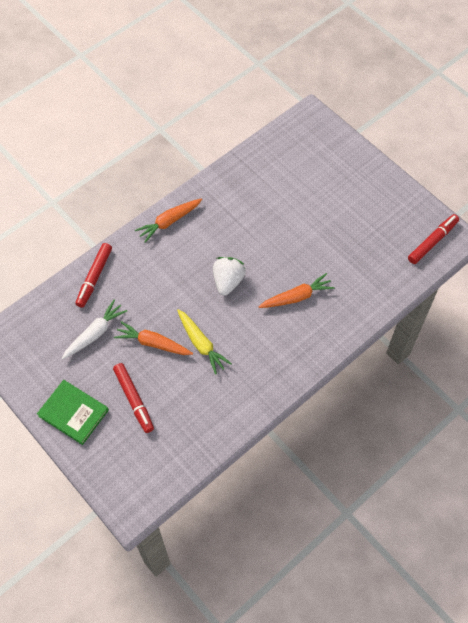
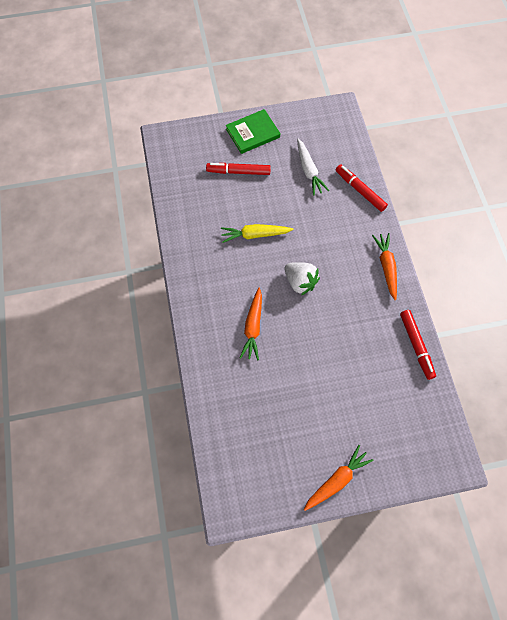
camera: 120 degrees right, 5 degrees up
orange carrot [114,321,193,355] -> orange carrot moved to [304,445,374,511]
red marker [408,214,459,264] -> red marker moved to [400,310,436,380]

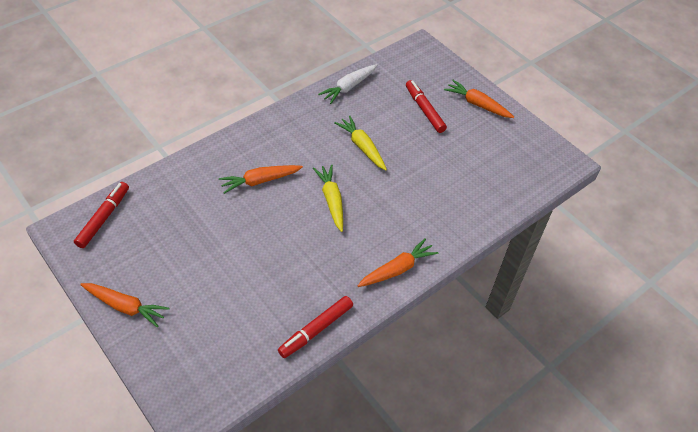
camera: 60 degrees right, 15 degrees down
green book [226,109,280,154] -> orange carrot [444,80,514,118]
white strawberry [285,262,320,295] -> yellow carrot [313,164,343,232]
white carrot [297,139,329,196] -> white carrot moved to [318,64,377,104]
red marker [336,164,388,212] -> red marker moved to [74,182,129,248]

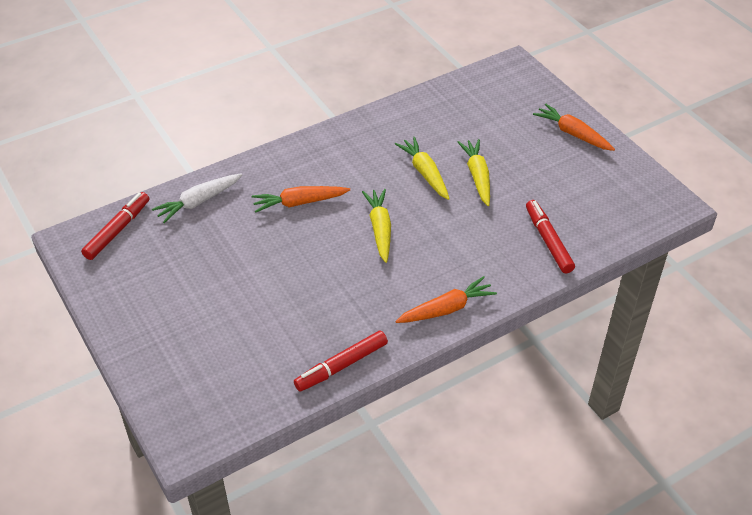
camera: 10 degrees right, 5 degrees down
orange carrot [80,283,169,327] -> none
white carrot [318,64,377,104] -> white carrot moved to [152,173,242,223]
red marker [406,80,447,133] -> red marker moved to [526,200,575,274]
none -> yellow carrot [458,139,490,206]

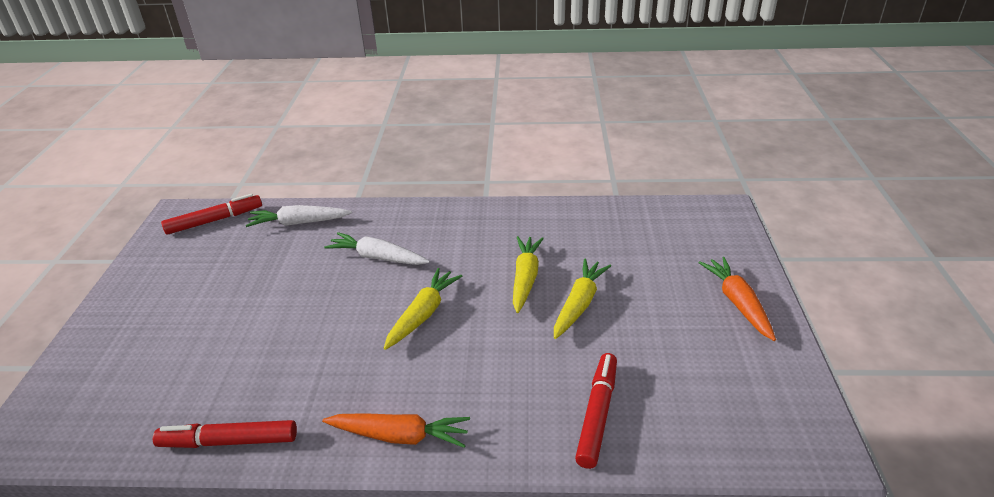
camera: 35 degrees right, 10 degrees down
orange carrot [252,186,350,213] -> white carrot [324,232,430,265]

